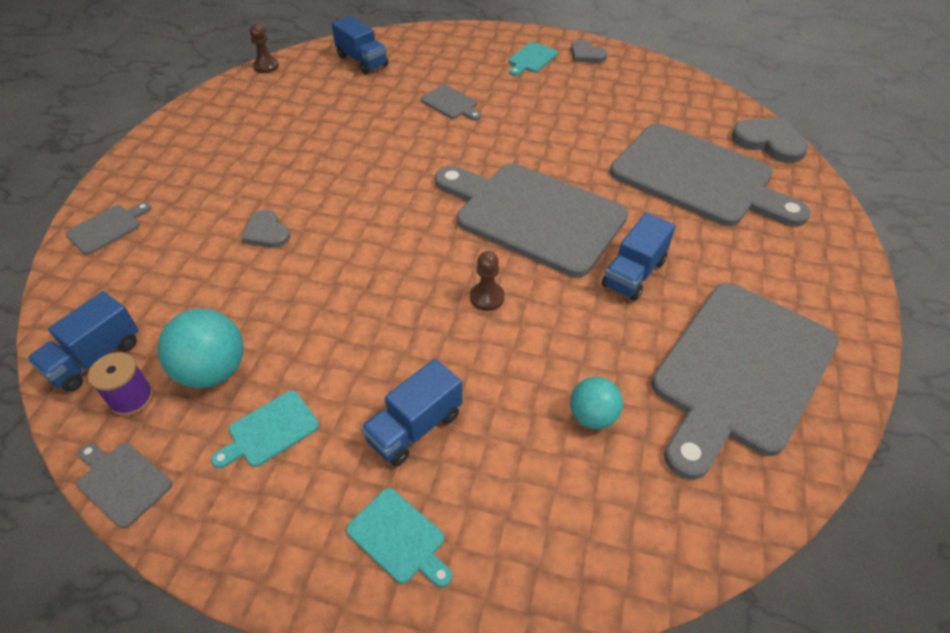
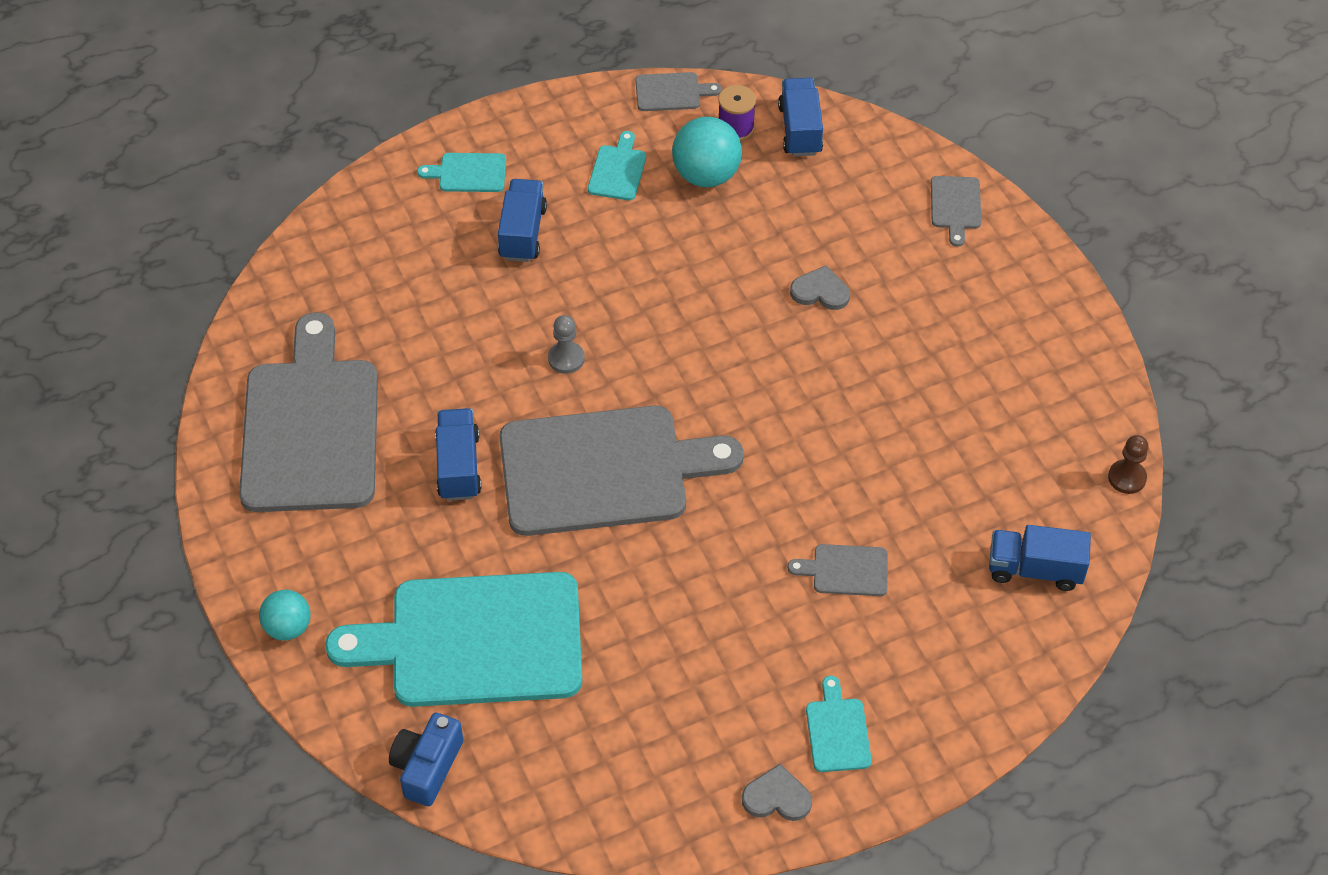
camera: 140 degrees right, 5 degrees up
brown pawn [470,251,505,311] -> grey pawn [548,315,585,374]
turquoise ball [570,377,623,429] -> turquoise ball moved to [259,590,311,641]
grey cutting board [610,123,811,227] -> turquoise cutting board [325,572,582,707]
grey heart [731,117,808,163] -> blue camera [389,713,463,806]

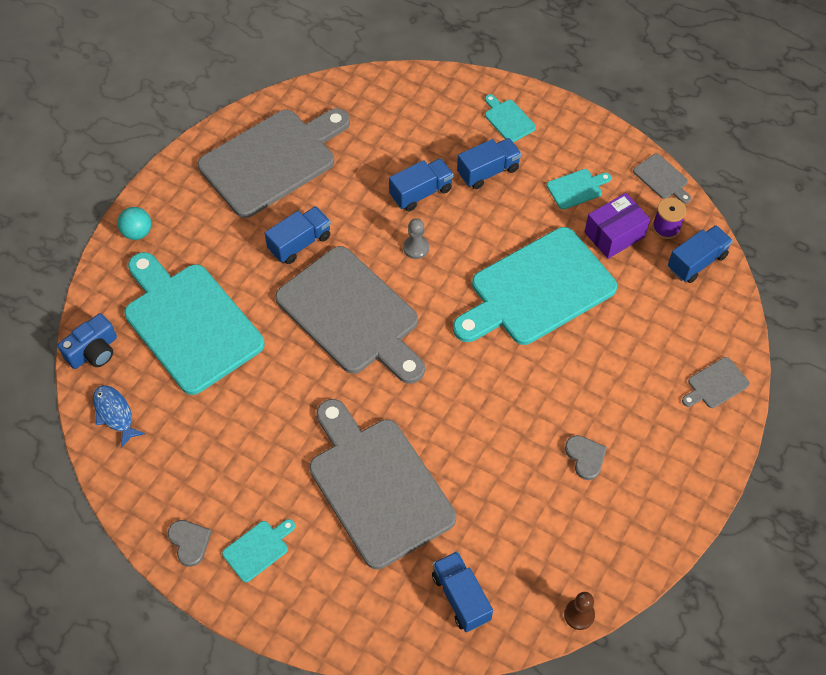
camera: 55 degrees right, 5 degrees up
blue camera [389,713,463,806] -> blue camera turned 150 degrees clockwise [58,313,117,369]
turquoise ball [672,117,742,187] -> purple box [584,193,650,259]
grey cutting board [788,544,888,596] -> grey cutting board [309,399,456,569], size x2.49
grey heart [790,265,850,310] -> grey heart moved to [565,435,607,480]
none -> blue fish [93,385,145,448]
none -> blue truck [389,158,454,211]
none -> turquoise cutting board [453,227,617,345]

